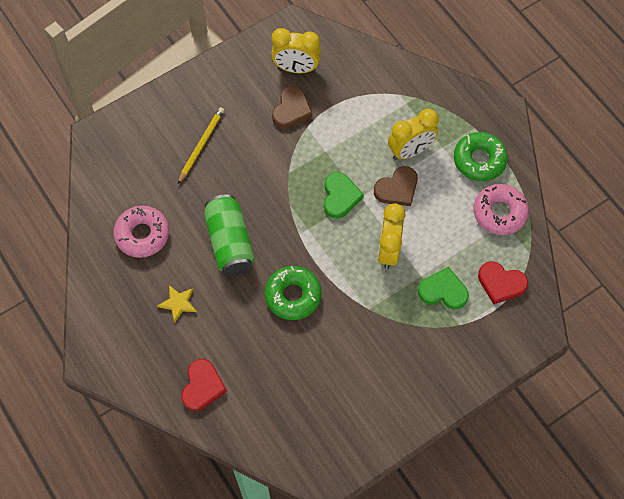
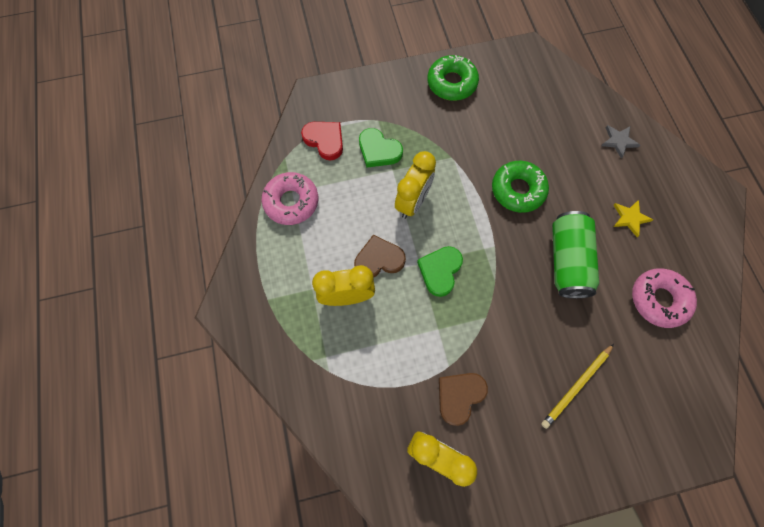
camera: 160 degrees left, 5 degrees up
red heart [181,359,227,411] -> grey star [601,125,640,158]
green donut [454,132,508,181] -> green donut moved to [427,55,479,101]

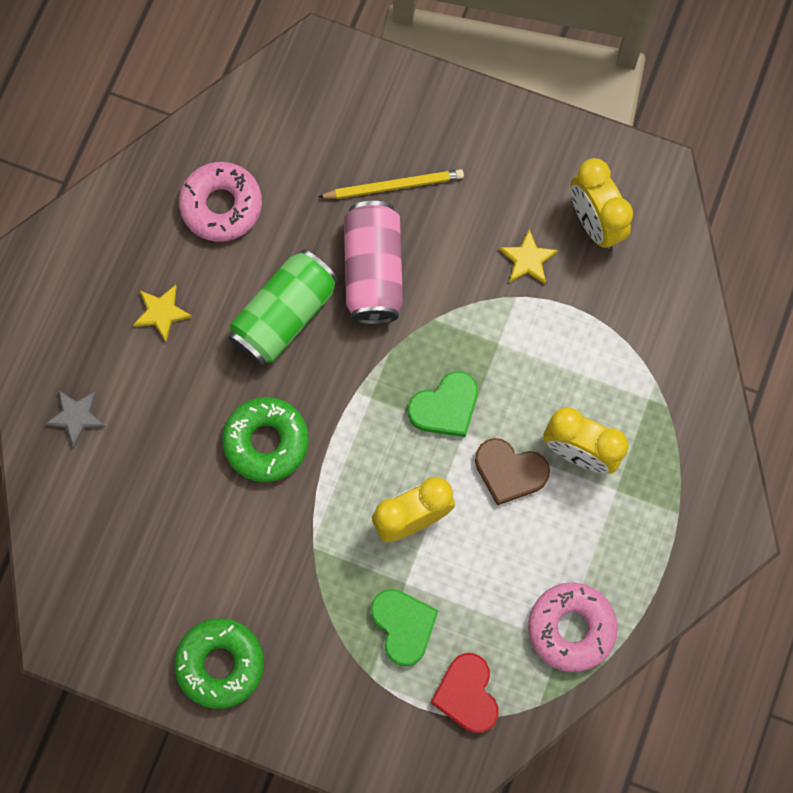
camera: 145 degrees left, 5 degrees up
brown heart [439,373,488,426] -> yellow star [499,229,558,284]
none -> pink can [344,201,403,324]

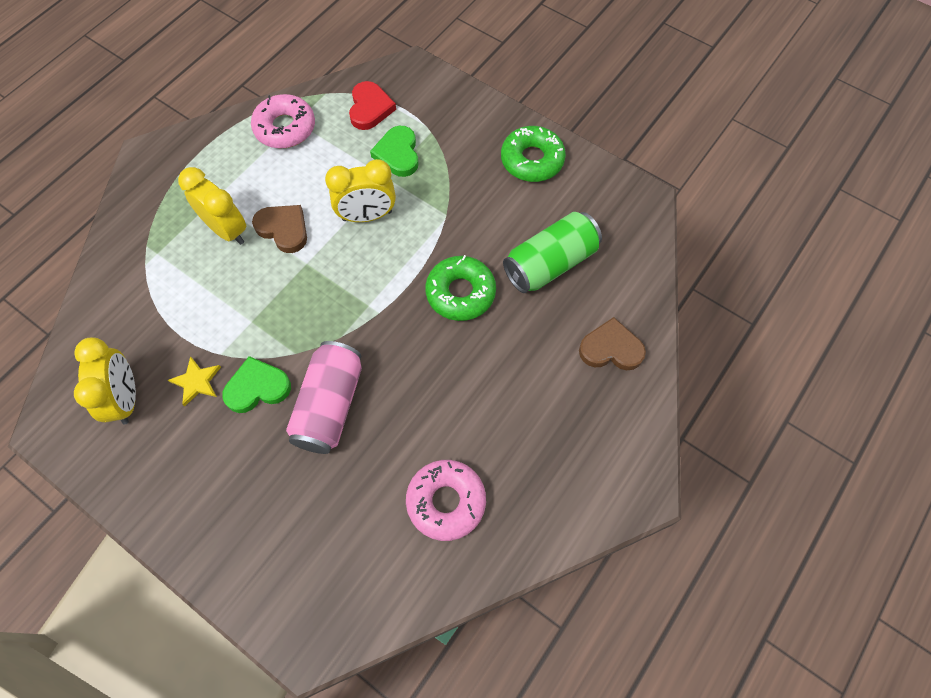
camera: 165 degrees left, 10 degrees down
grey star [45,391,105,447] -> brown heart [579,317,646,370]
yellow star [133,285,192,342] -> none
green can [228,249,338,366] -> green can moved to [503,212,602,293]
yellow pencil [318,169,464,199] -> none
green heart [408,371,478,437] -> green heart moved to [222,356,291,413]

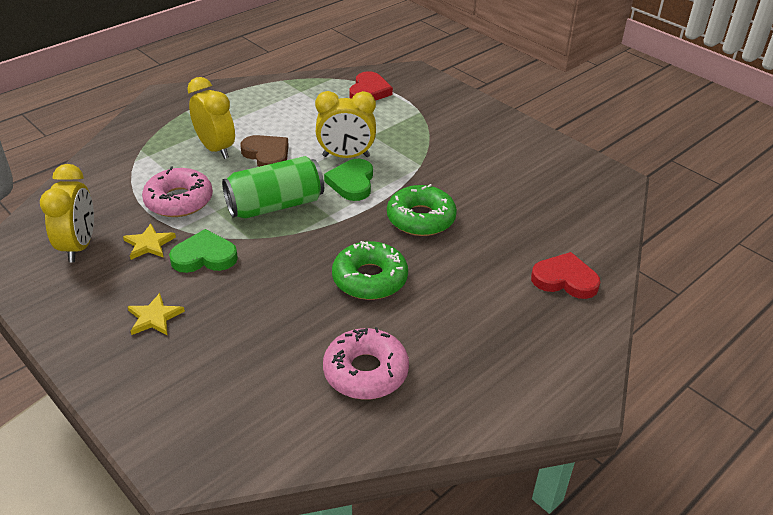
camera: 10 degrees right, 25 degrees down
pink donut [251,94,315,148] -> pink donut moved to [142,167,213,217]
pink can [286,341,362,454] -> none
green heart [370,126,419,177] -> green heart moved to [324,159,373,201]
green donut [501,126,566,182] -> green donut moved to [332,241,408,300]
green can [503,212,602,293] -> green can moved to [222,156,324,219]
brown heart [579,317,646,370] -> red heart [531,252,600,299]
none -> yellow star [128,293,185,335]

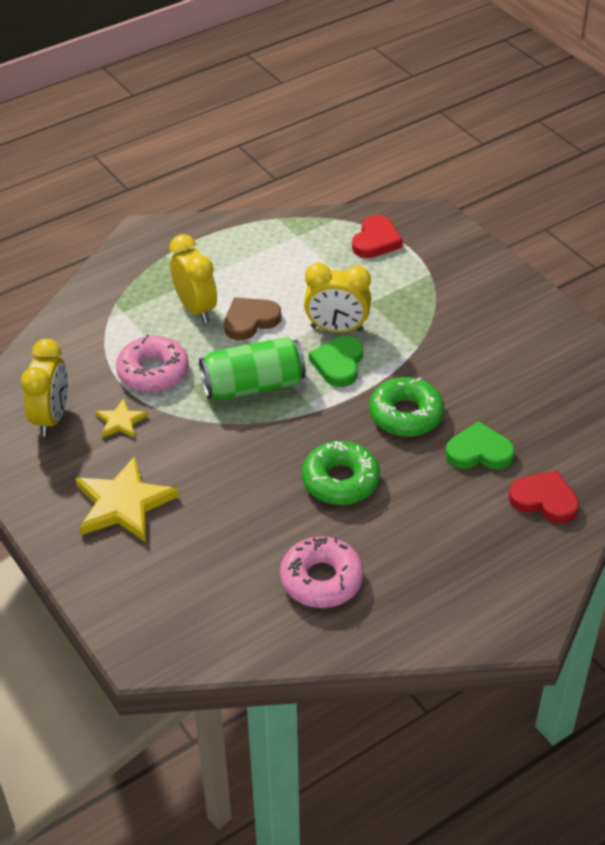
camera: 10 degrees right, 5 degrees up
yellow star [128,293,185,335] -> yellow star [75,456,179,542], size x1.90
green heart [169,229,238,273] -> green heart moved to [445,421,515,470]
brown heart [241,135,289,167] -> brown heart turned 90 degrees counterclockwise [224,298,281,340]

